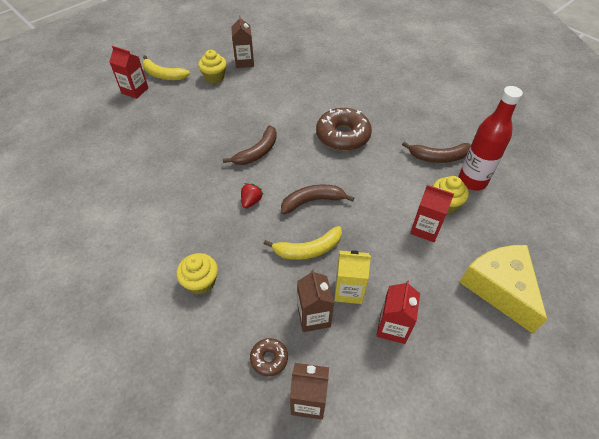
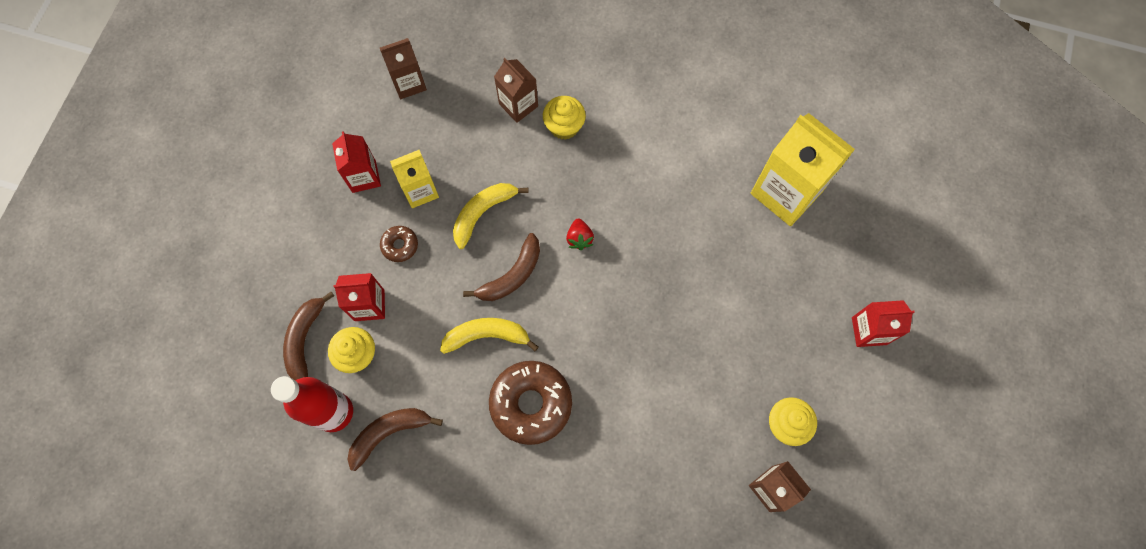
camera: 150 degrees right, 20 degrees up
yellow banana [142,55,190,80] -> yellow banana moved to [440,318,538,354]
brown banana [223,125,277,165] -> brown banana moved to [283,292,334,380]
brown donut [250,338,288,376] -> brown donut moved to [380,226,418,262]
brown carton [297,269,334,332] -> brown carton moved to [494,58,538,123]
yellow cheese [460,245,547,333] -> none
none -> yellow carton [750,113,855,226]

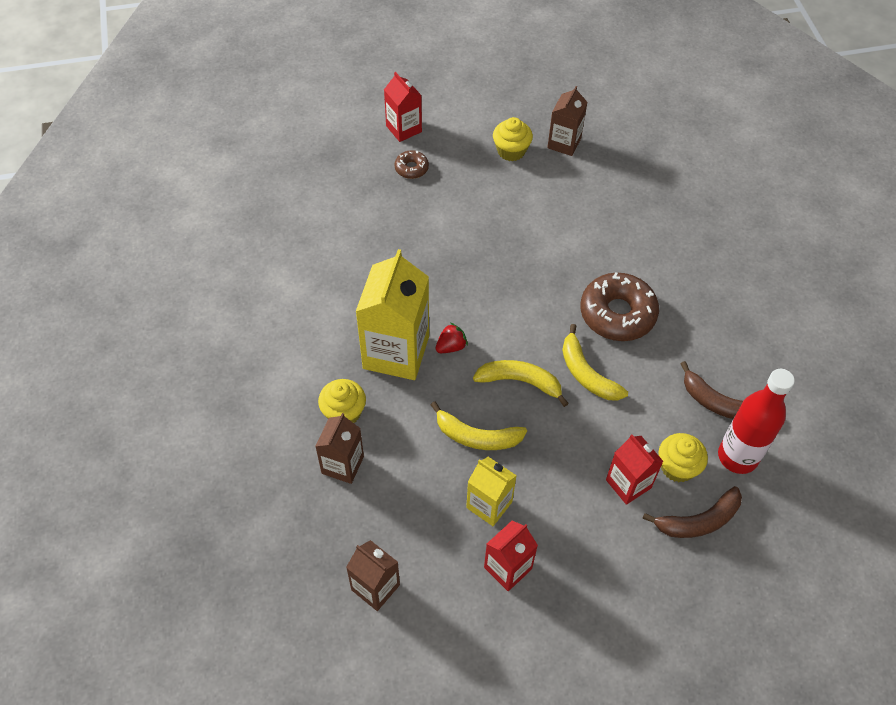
camera: 120 degrees left, 15 degrees down
brown donut [380,226,418,262] -> brown donut moved to [394,150,429,179]
brown banana [463,233,540,301] -> yellow banana [473,360,569,407]
yellow carton [750,113,855,226] -> yellow carton moved to [355,249,429,380]

